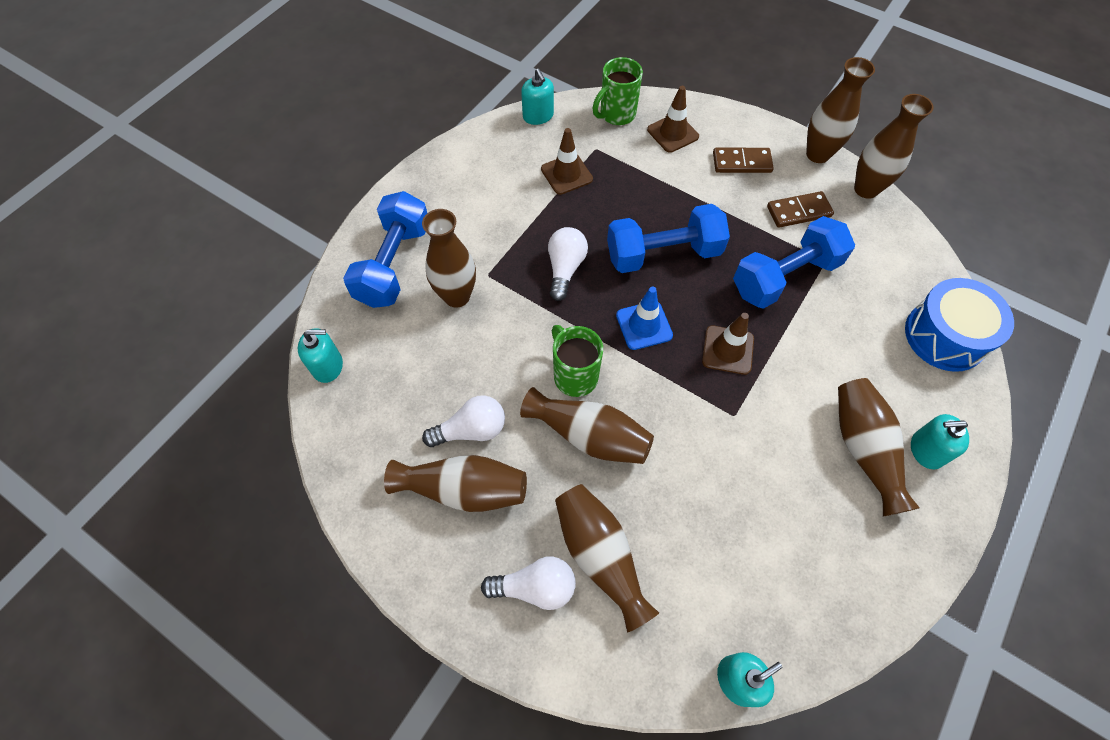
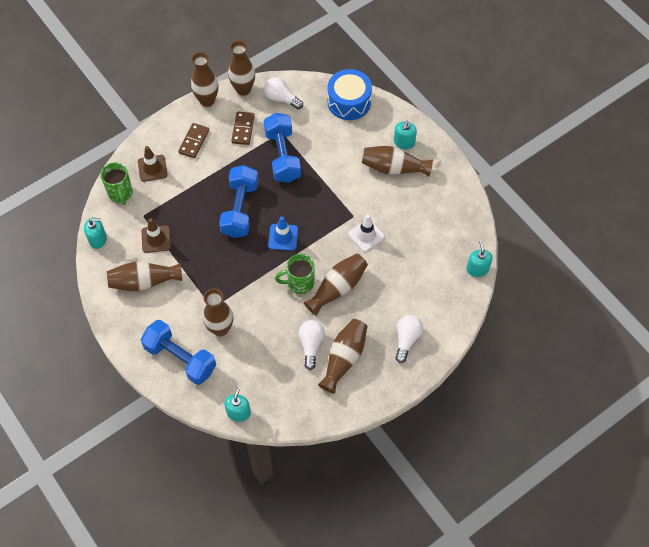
camera: 70 degrees left, 0 degrees up
white light bulb [548,227,588,301] -> white light bulb moved to [264,77,303,109]
brown vase [555,484,659,632] -> brown vase moved to [107,262,182,291]
brown traffic cone [702,313,754,375] -> none
none -> white traffic cone [348,215,385,252]

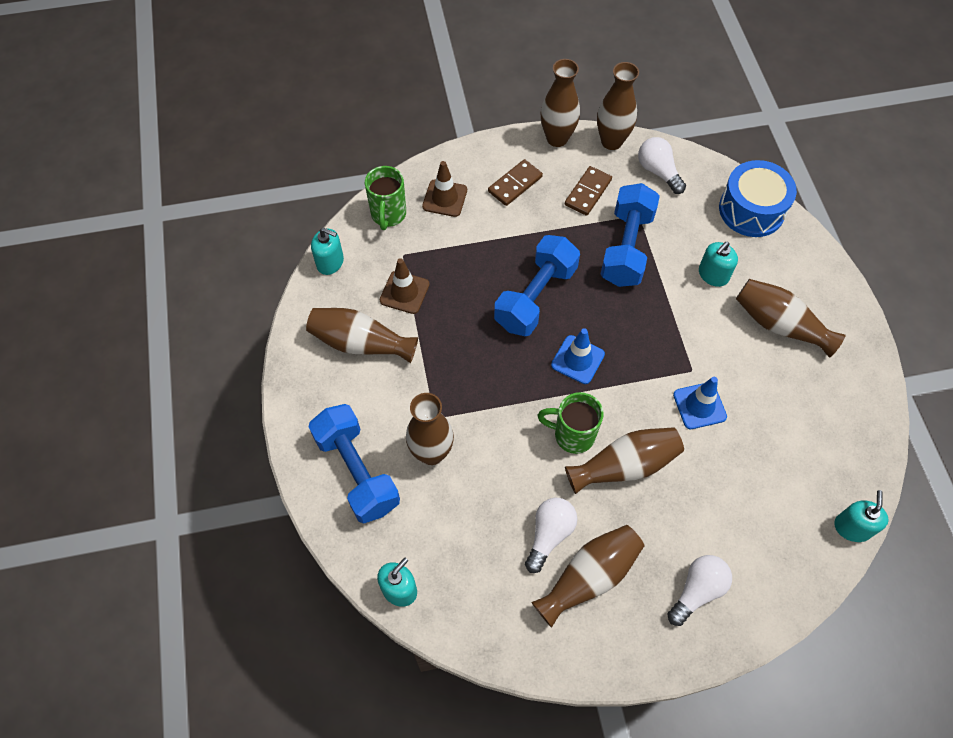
camera: 25 degrees right, 0 degrees up
white traffic cone [348,215,385,252] -> blue traffic cone [673,377,727,429]
turquoise soap dispenser [394,120,417,149] -> turquoise soap dispenser moved to [699,242,738,287]

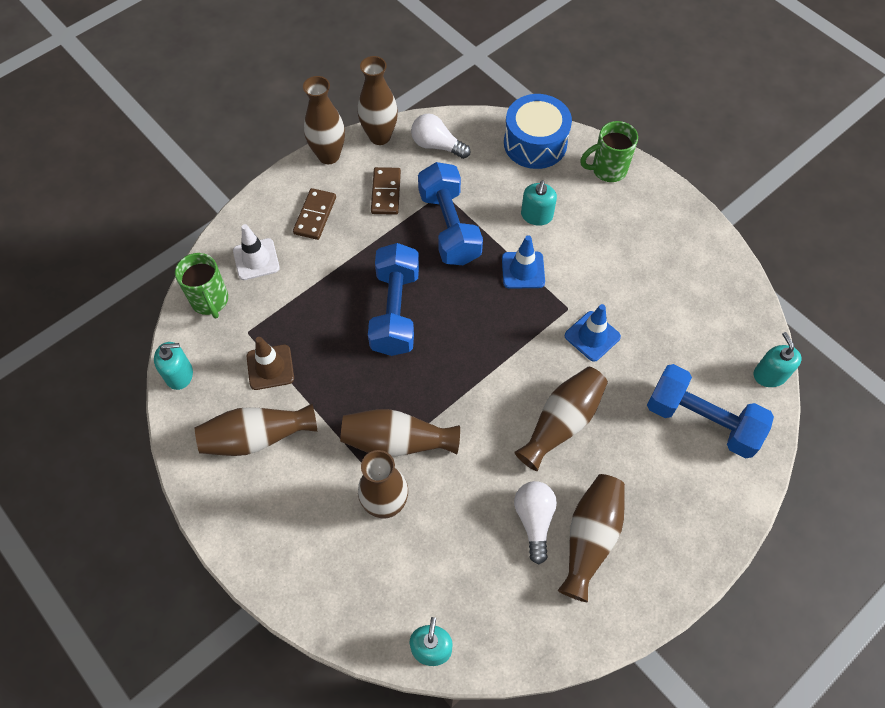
camera: 30 degrees left, 0 degrees up
blue dumbbell [308,404,400,524] -> blue dumbbell moved to [647,364,774,458]
brown traffic cone [422,161,467,217] -> white traffic cone [233,224,280,280]
green mug [537,392,604,454] -> green mug moved to [580,121,638,182]
blue traffic cone [551,328,605,384] -> blue traffic cone moved to [502,235,545,289]
white light bulb [667,555,732,626] -> none
brown vase [736,279,846,358] -> brown vase moved to [340,409,460,457]

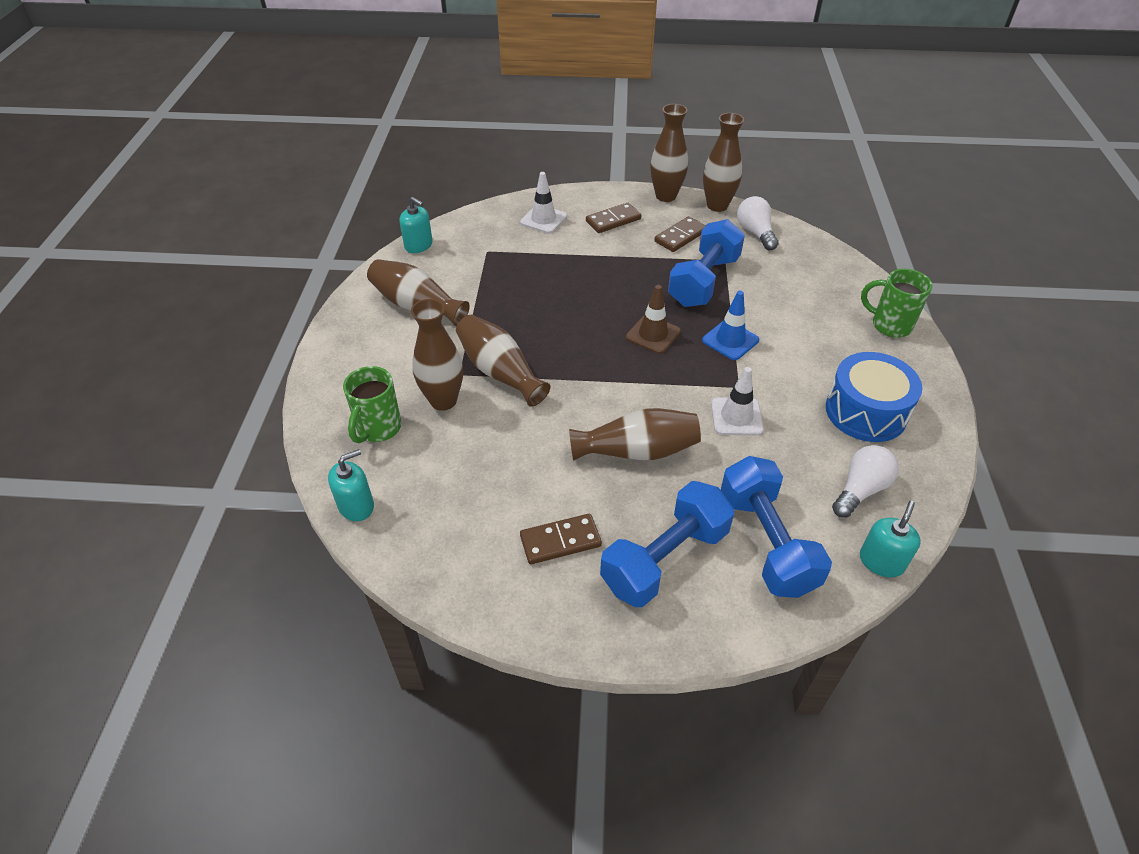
camera: 45 degrees right, 15 degrees down
green mug [175,253,228,318] -> green mug moved to [343,366,401,443]
brown traffic cone [247,337,294,390] -> brown traffic cone moved to [626,285,681,354]
blue dumbbell [368,243,419,356] -> blue dumbbell moved to [600,481,734,607]
blue drum [504,94,572,169] -> blue drum moved to [826,352,922,442]
white light bulb [514,481,557,564] -> white light bulb moved to [832,445,899,518]
turquoise soap dispenser [521,180,557,226] -> none
brown vase [557,474,625,602] -> brown domino [520,514,602,564]
blue traffic cone [565,304,621,362] -> white traffic cone [711,367,764,436]

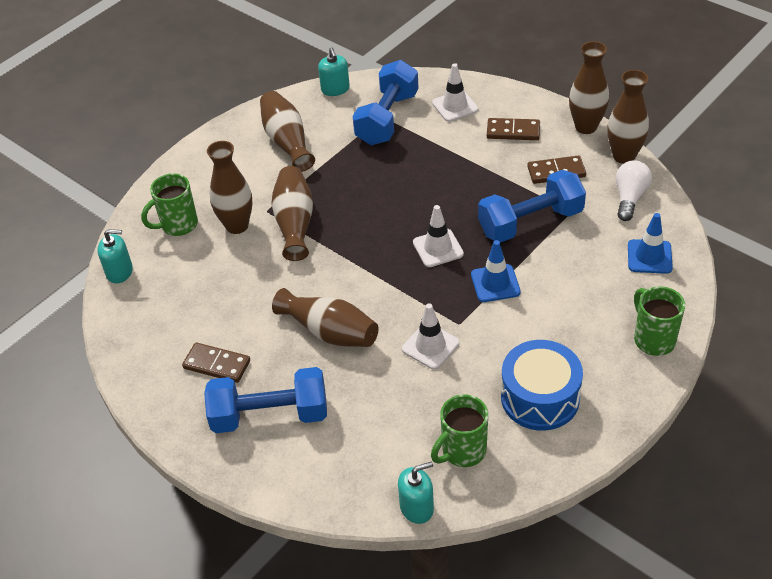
camera: 40 degrees right, 0 degrees up
brown traffic cone [626,285,681,354] -> white traffic cone [413,205,464,267]
blue dumbbell [721,456,832,598] -> blue dumbbell moved to [352,60,419,145]
white light bulb [832,445,899,518] -> green mug [431,394,488,467]
none -> blue traffic cone [628,213,673,274]

